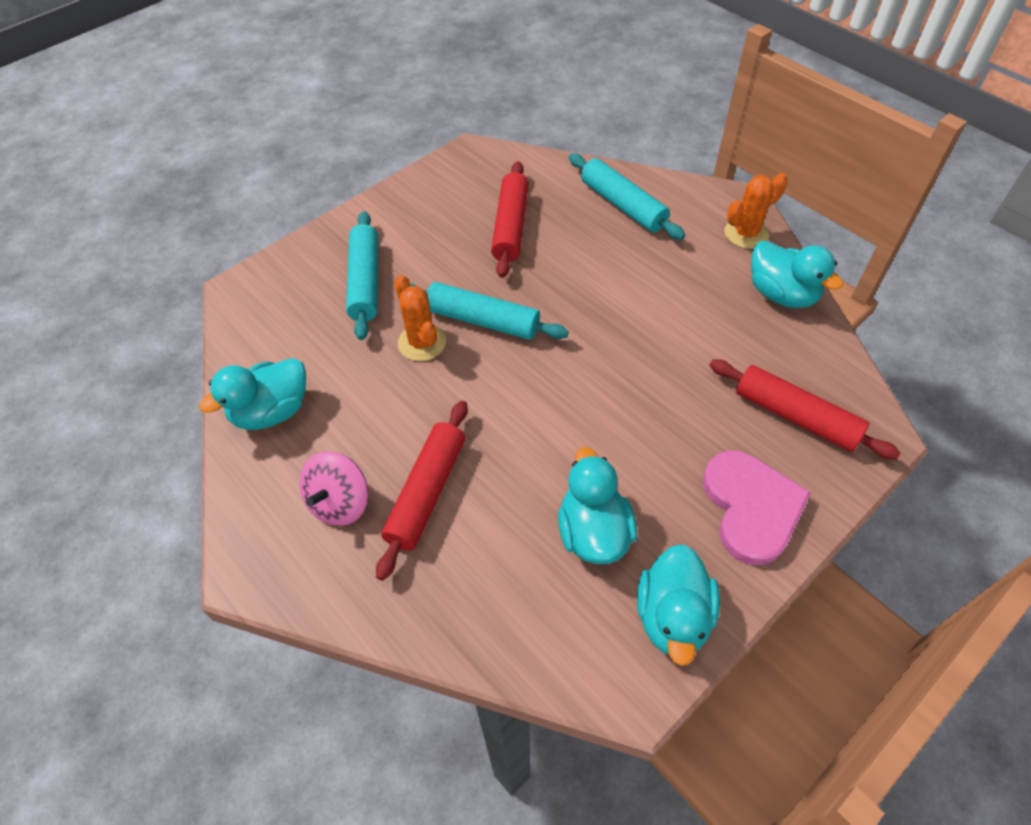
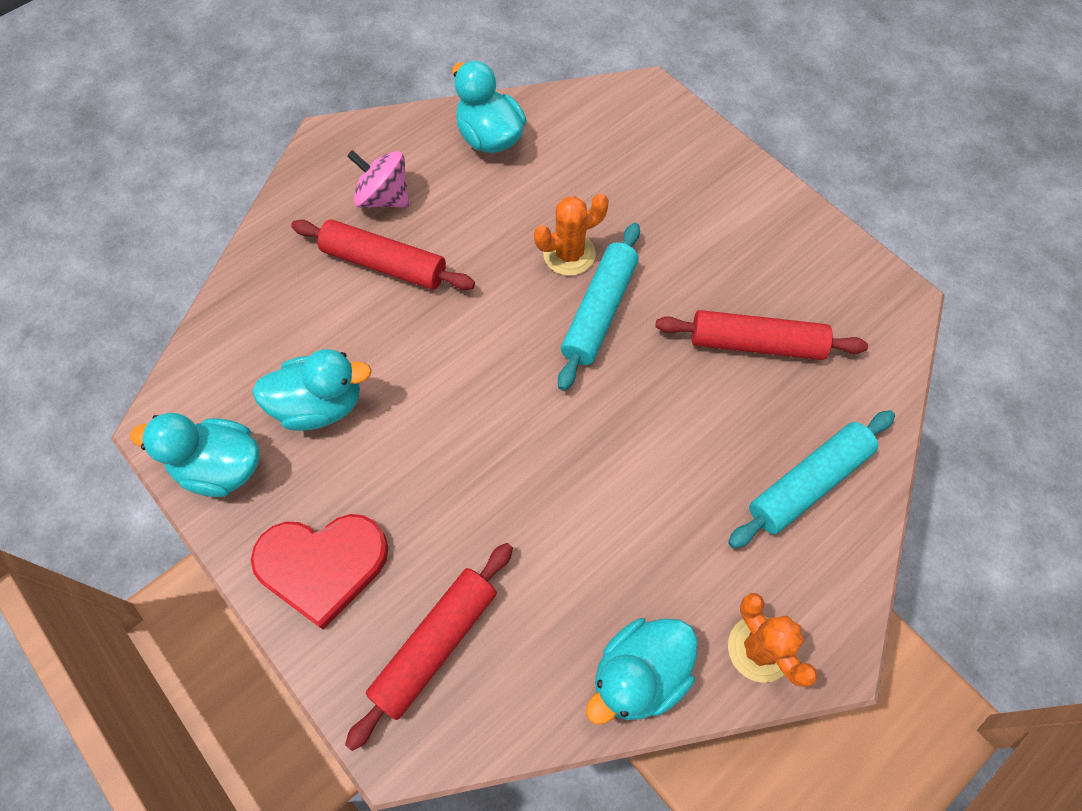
camera: 90 degrees right, 10 degrees up
turquoise rolling pin [346,211,378,340] -> none
pink heart [703,451,811,565] -> red heart [251,514,389,630]

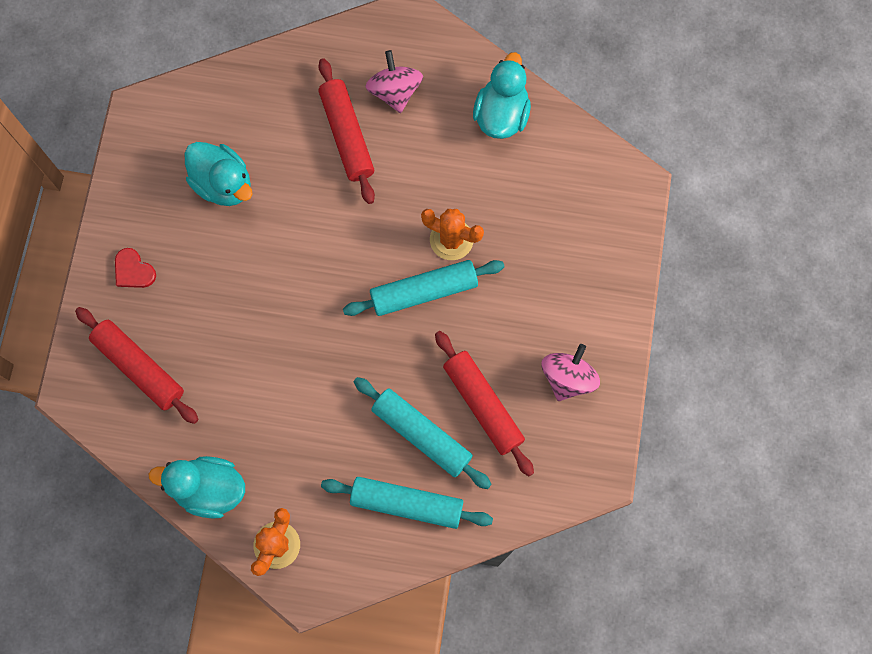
camera: 50 degrees right, 10 degrees up
turquoise duck [130,413,260,497] -> none
red heart [251,514,389,630] -> red heart [115,248,156,288], size x0.50
red rolling pin [345,543,513,751] -> red rolling pin turned 45 degrees clockwise [75,307,199,424]
none -> turquoise rolling pin [354,377,491,489]
none -> pink spinning top [541,344,600,401]

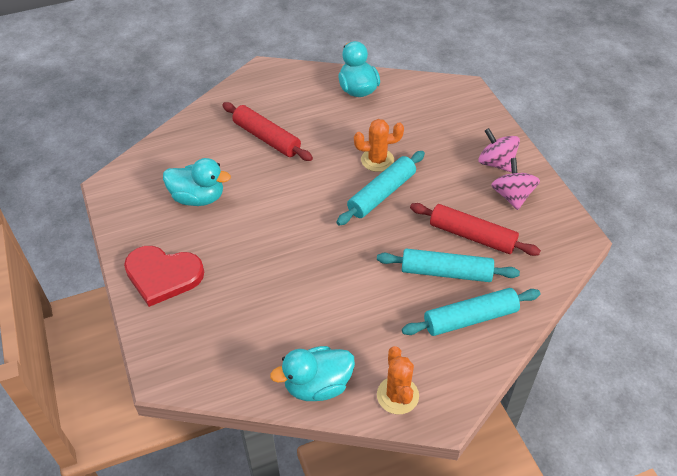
camera: 30 degrees left, 25 degrees down
red rolling pin [75,307,199,424] -> none
red heart [115,248,156,288] -> red heart [124,246,204,307], size x2.01
pink spinning top [366,50,423,113] -> pink spinning top moved to [478,128,520,172]

